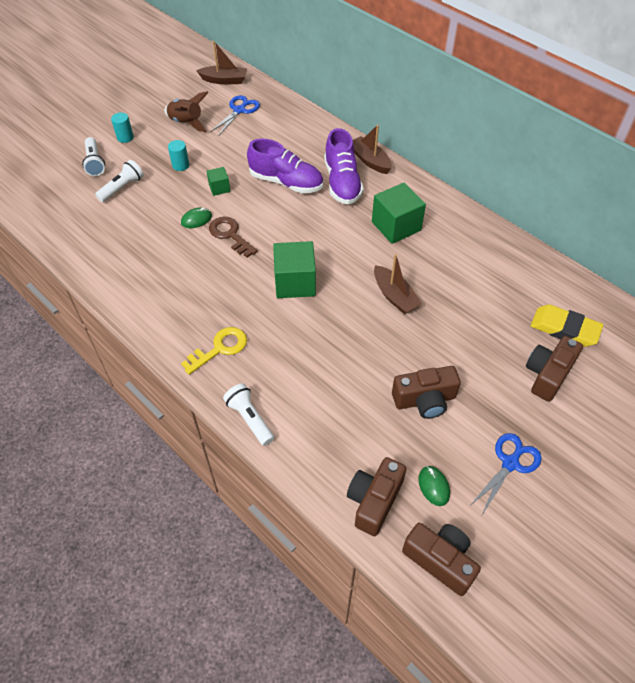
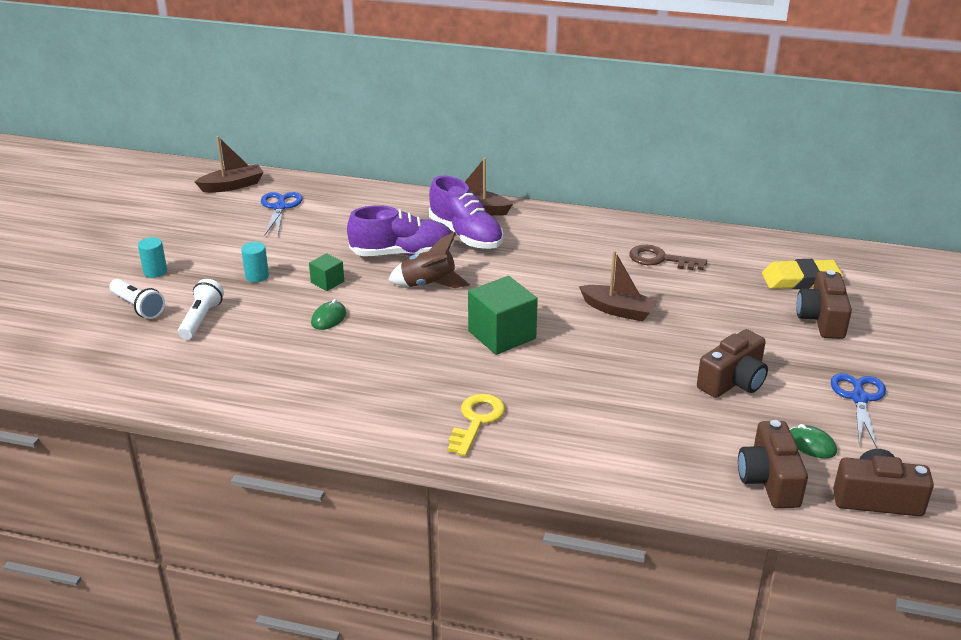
camera: 30 degrees left, 20 degrees down
brown rocket [164,91,209,132] -> brown rocket moved to [388,232,470,288]
brown key [209,217,258,258] -> brown key moved to [629,245,707,270]
white flashlight [223,383,274,446] -> none
green cube [372,182,426,244] -> none

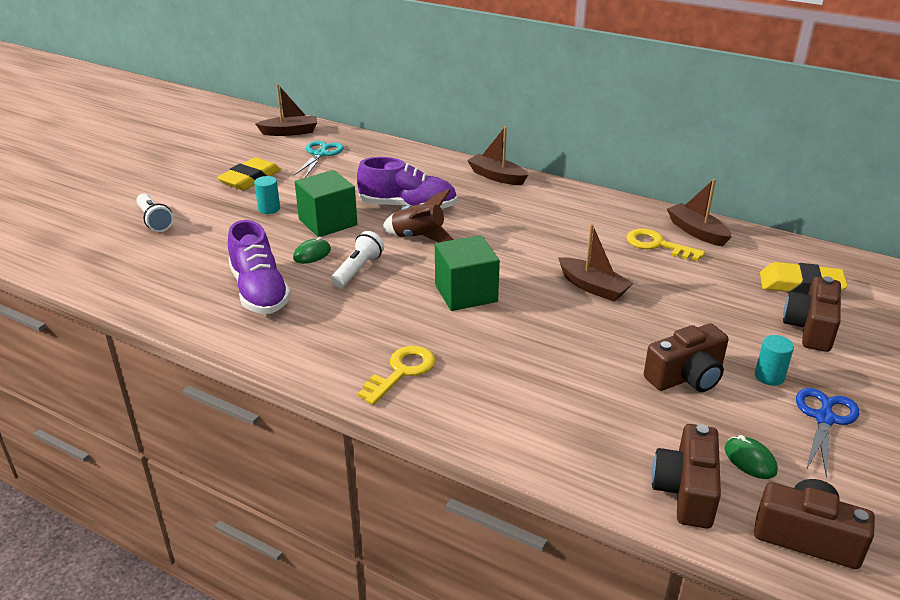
camera: 15 degrees right, 0 degrees up
turquoise cylinder [138,237,167,278] -> turquoise cylinder moved to [755,335,794,386]
white flashlight [178,279,224,340] -> white flashlight moved to [332,231,384,287]
blue scissors [261,192,303,235] -> turquoise scissors [294,141,344,178]
green cube [309,253,344,291] -> green cube [295,170,357,237], size x1.93
purple shoe [429,176,504,249] -> purple shoe moved to [228,220,291,314]
brown key [629,245,707,270] -> yellow key [626,228,705,261]
none -> yellow eraser [217,157,281,191]
none -> brown boat [667,179,732,246]

